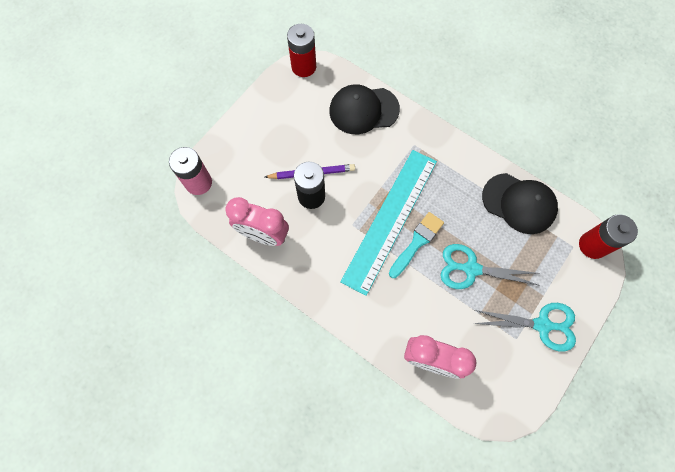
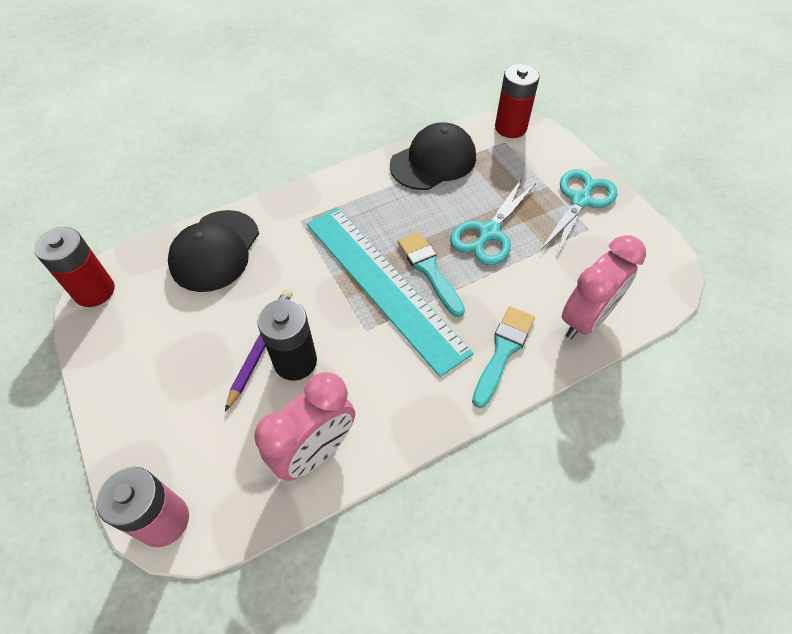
camera: 65 degrees left, 15 degrees down
none -> turquoise brush [472,306,535,408]

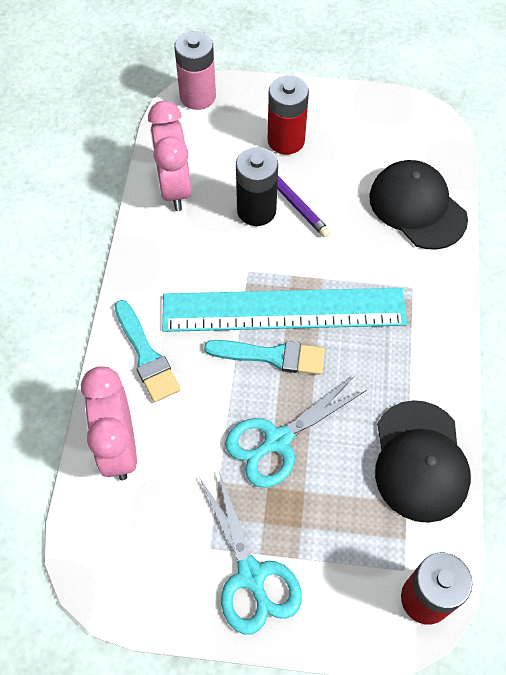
camera: 125 degrees right, 5 degrees up
red battery [34,227,115,307] -> red battery moved to [268,75,309,155]
turquoise scissors [450,178,537,265] -> turquoise scissors turned 105 degrees counterclockwise [225,376,368,488]

